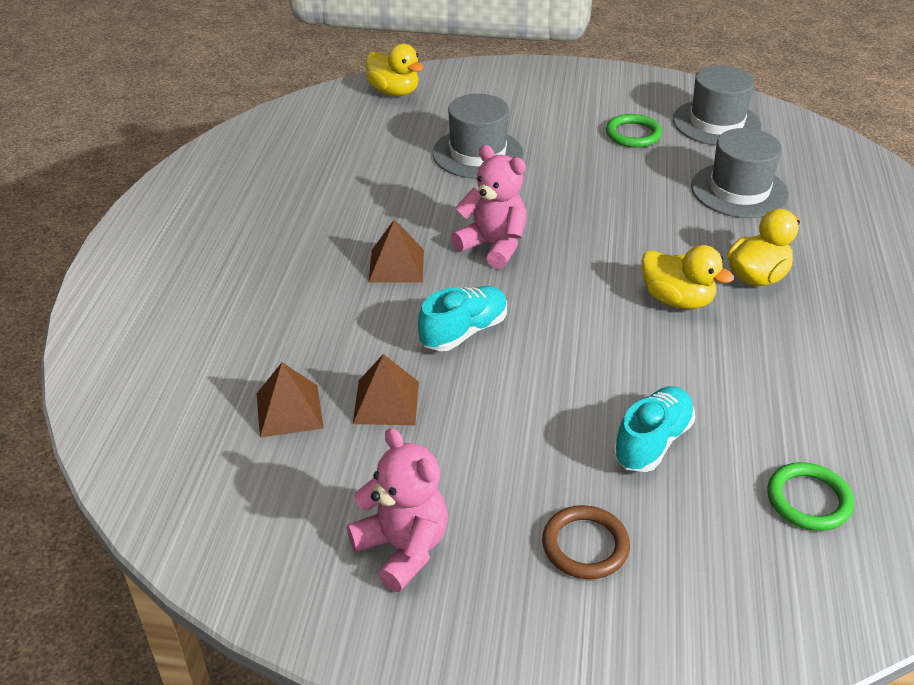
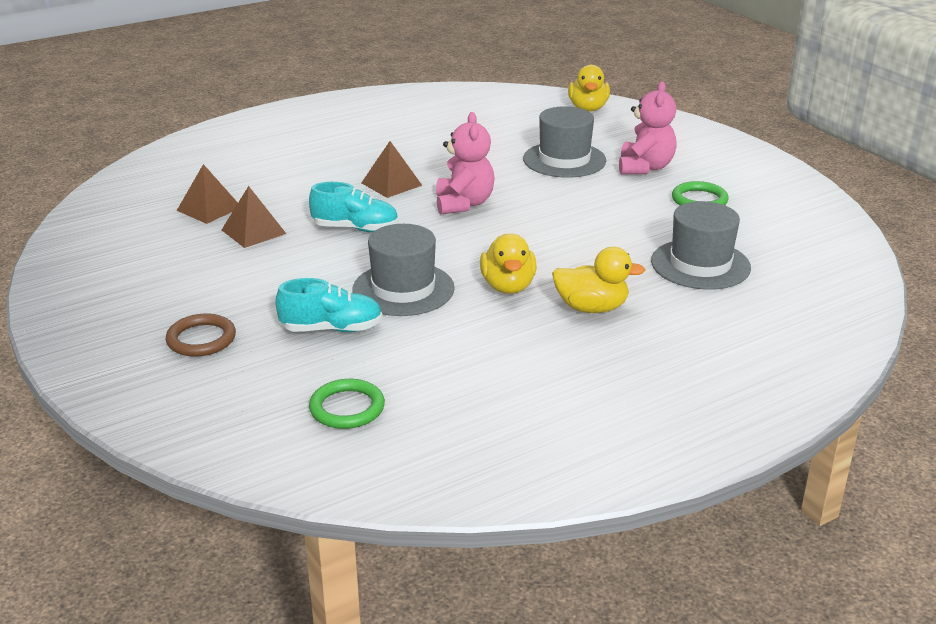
camera: 50 degrees right, 10 degrees down
pink teddy bear [347,428,448,592] -> pink teddy bear moved to [619,81,677,174]
grey hat [673,65,762,145] -> grey hat moved to [352,224,455,316]

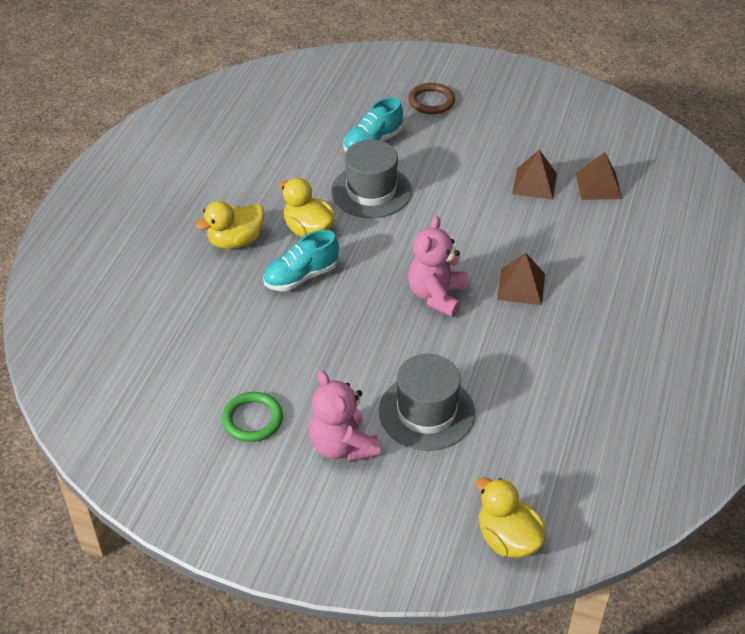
camera: 140 degrees right, 15 degrees up
turquoise shoe [309,182,398,232] -> turquoise shoe moved to [263,230,339,291]
green ring [309,379,385,429] -> none
pink teddy bear [436,112,495,215] -> pink teddy bear turned 60 degrees clockwise [408,216,467,317]
grey hat [651,201,751,290] -> none

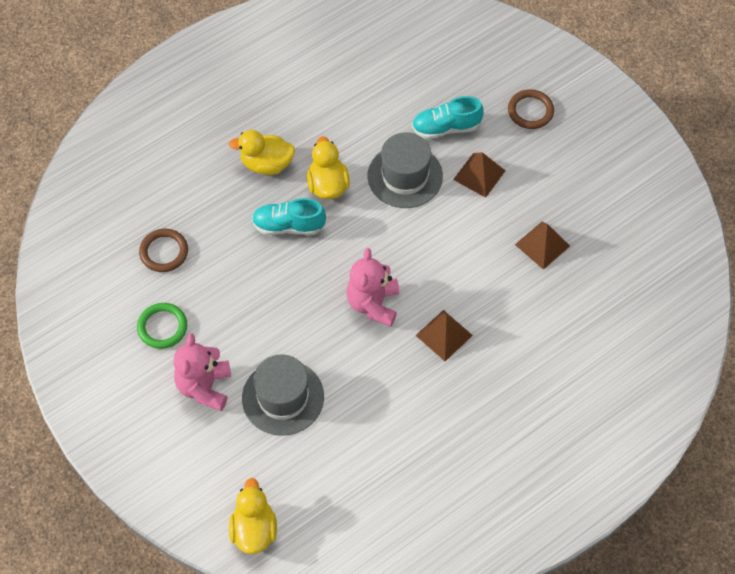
camera: 35 degrees right, 15 degrees up
pink teddy bear [408,216,467,317] -> pink teddy bear turned 45 degrees counterclockwise [347,248,399,327]
brown pyramid [576,152,622,200] -> brown pyramid moved to [453,152,505,198]
none -> brown ring [139,229,188,272]

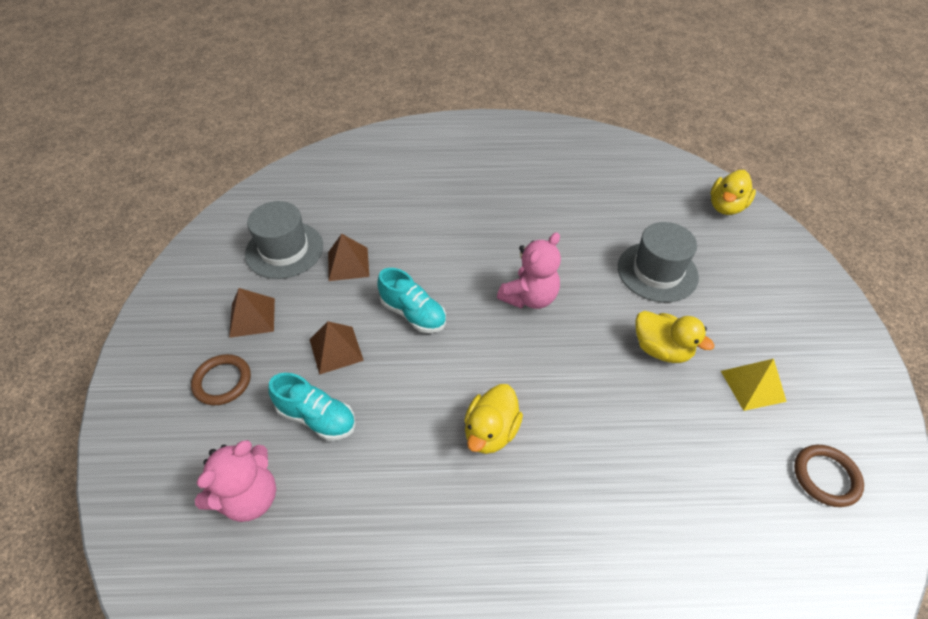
camera: 145 degrees left, 10 degrees down
green ring [137,303,187,349] -> yellow pyramid [721,359,787,411]
brown ring [139,229,188,272] -> brown ring moved to [794,445,864,507]
pink teddy bear [174,333,231,411] -> pink teddy bear moved to [195,440,276,522]
yellow duck [229,130,295,175] -> yellow duck moved to [635,311,714,363]
turquoise shoe [252,198,326,235] -> turquoise shoe moved to [377,268,446,333]
grey hat [367,132,443,208] -> grey hat moved to [245,201,323,279]
brown pyramid [415,310,473,361] -> brown pyramid moved to [229,288,275,338]

